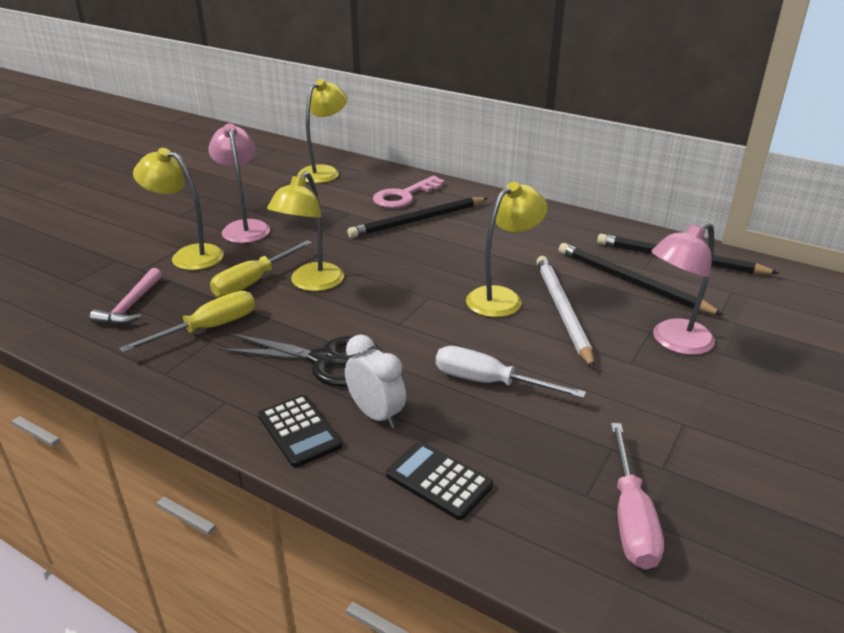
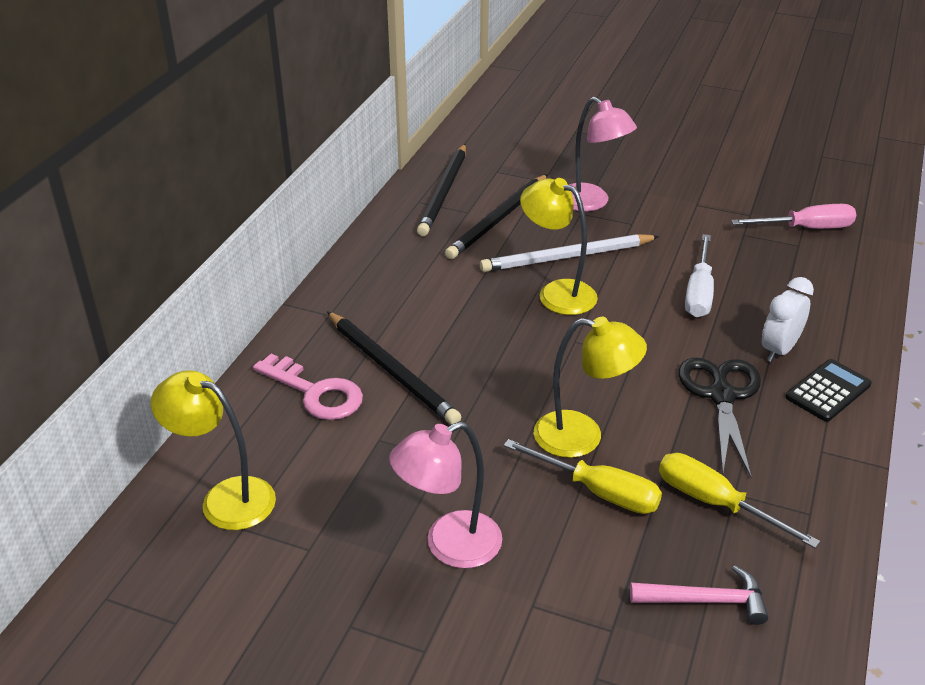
camera: 100 degrees left, 5 degrees up
yellow lamp [133,148,224,270] -> none
black calculator [386,441,493,520] -> none

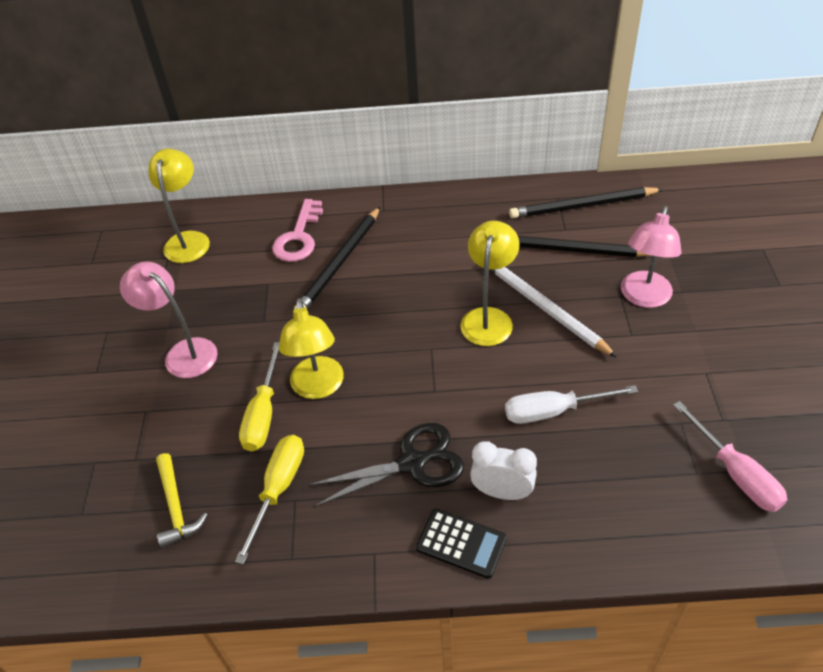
camera: 70 degrees right, 10 degrees up
pink hammer [630,566,769,625] -> yellow hammer [156,453,207,548]

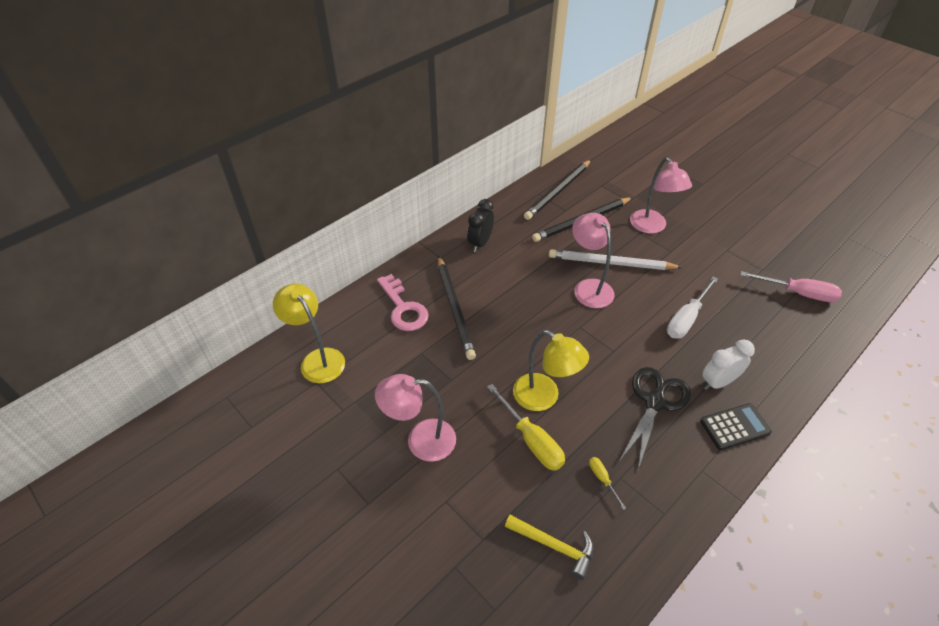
camera: 45 degrees left, 0 degrees up
yellow screwdriver [235,435,304,564] -> yellow screwdriver [589,457,626,510], size x0.49
yellow lamp [461,221,519,346] -> pink lamp [572,213,614,308]
none -> black clock [467,199,494,252]

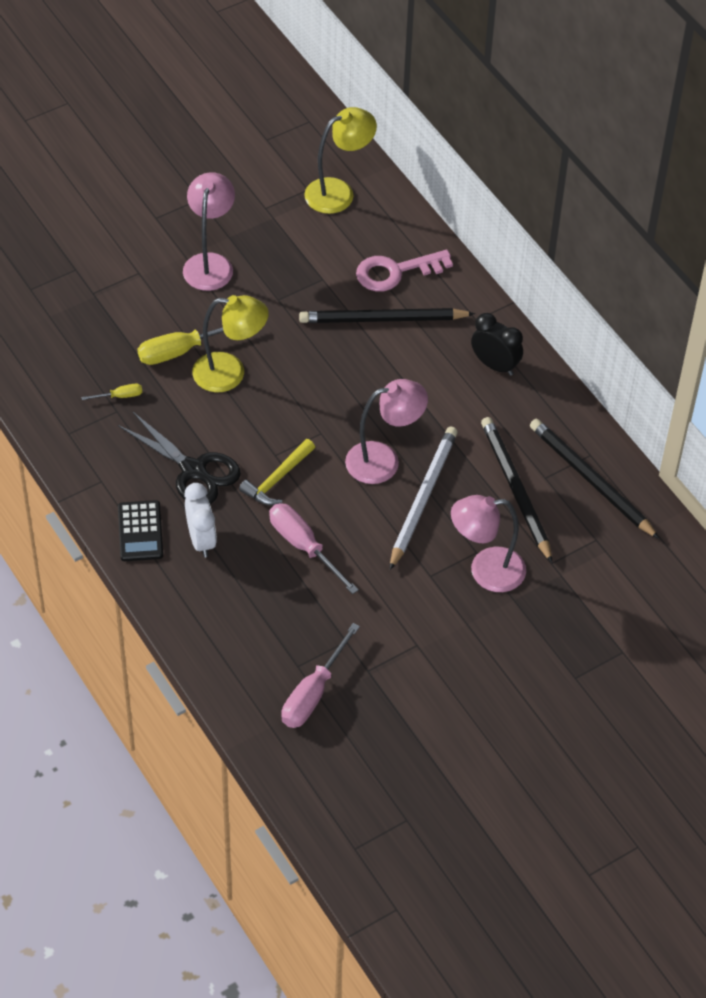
camera: 100 degrees right, 5 degrees up
yellow hammer [505,515,593,580] -> yellow hammer moved to [239,439,315,505]
yellow lamp [513,330,589,411] -> yellow lamp turned 135 degrees counterclockwise [192,295,269,392]
white screwdriver [667,276,718,339] -> pink screwdriver [269,503,359,594]

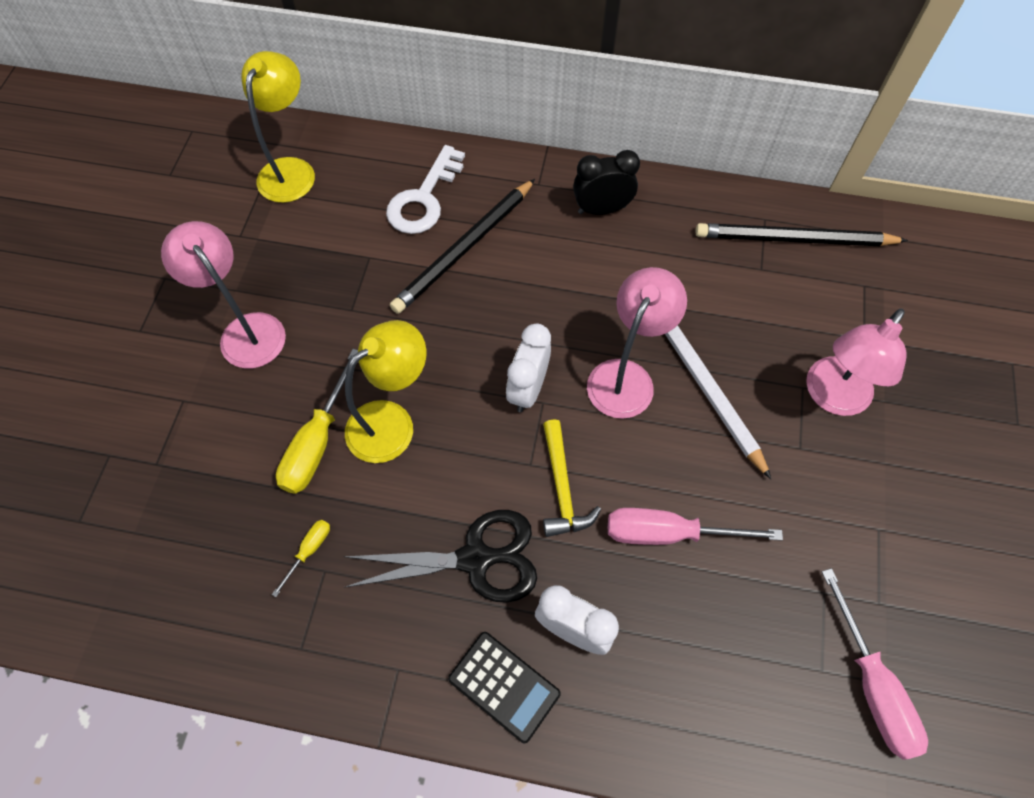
camera: 45 degrees left, 10 degrees up
pink key [356,250,453,292] -> white key [386,145,465,234]
black pencil [481,417,552,563] -> none
none -> white clock [506,324,551,412]

